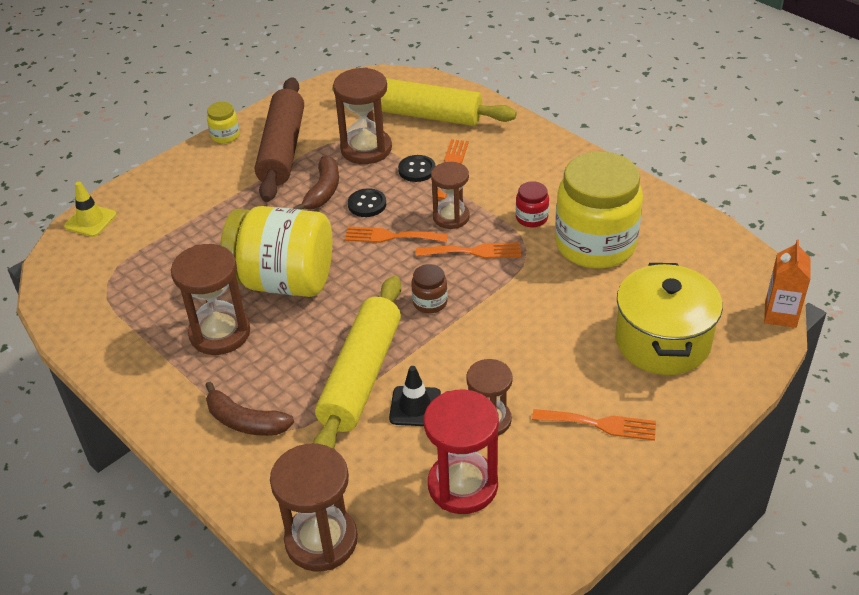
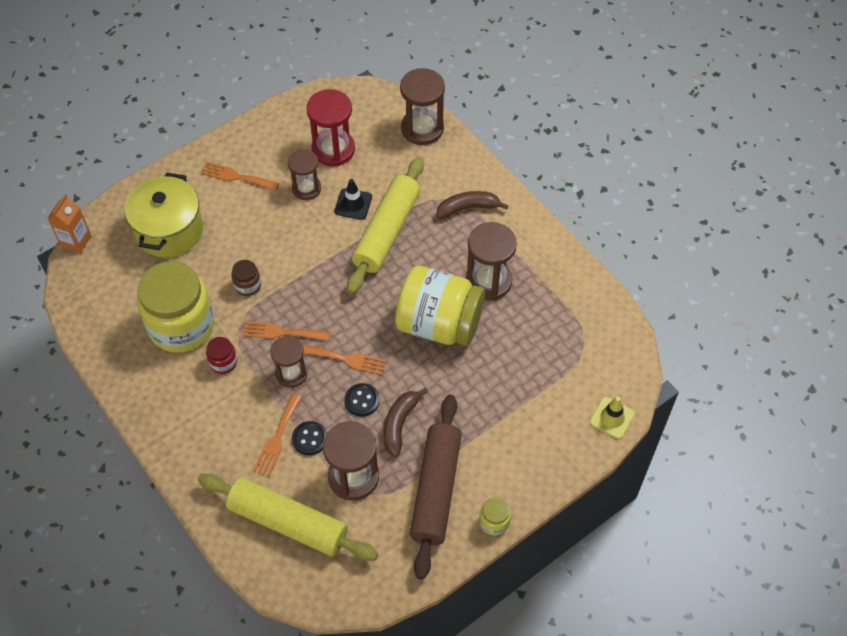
camera: 175 degrees left, 15 degrees up
brown banana [205,382,294,436] -> brown banana turned 45 degrees counterclockwise [437,191,509,219]
brown jar [411,264,448,313] -> brown jar moved to [231,260,261,296]

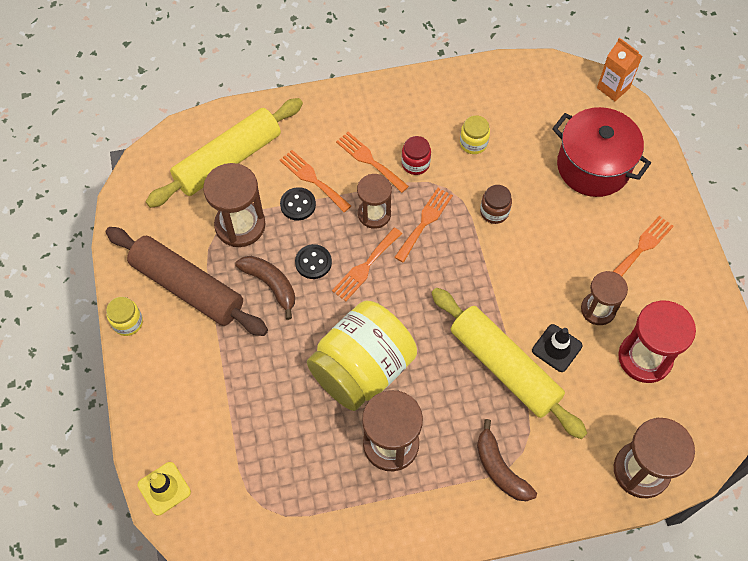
camera: 115 degrees right, 5 degrees up
yellow pot [125,172,203,258] -> red pot [552,107,651,197]
yellow jar [137,261,214,353] -> yellow jar [460,115,490,154], size x0.41
brown banana [437,191,509,219] -> brown banana turned 135 degrees clockwise [477,419,537,501]
none -> orange fork [336,132,409,193]

